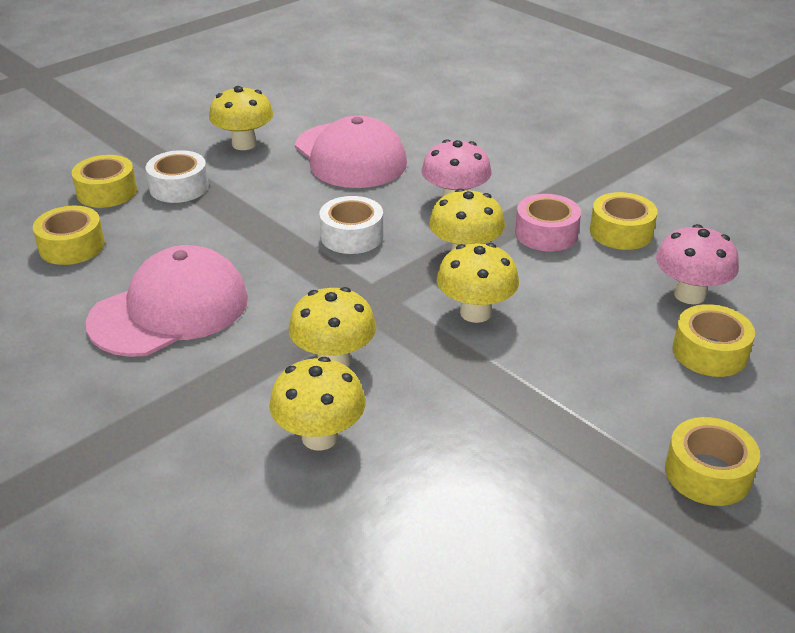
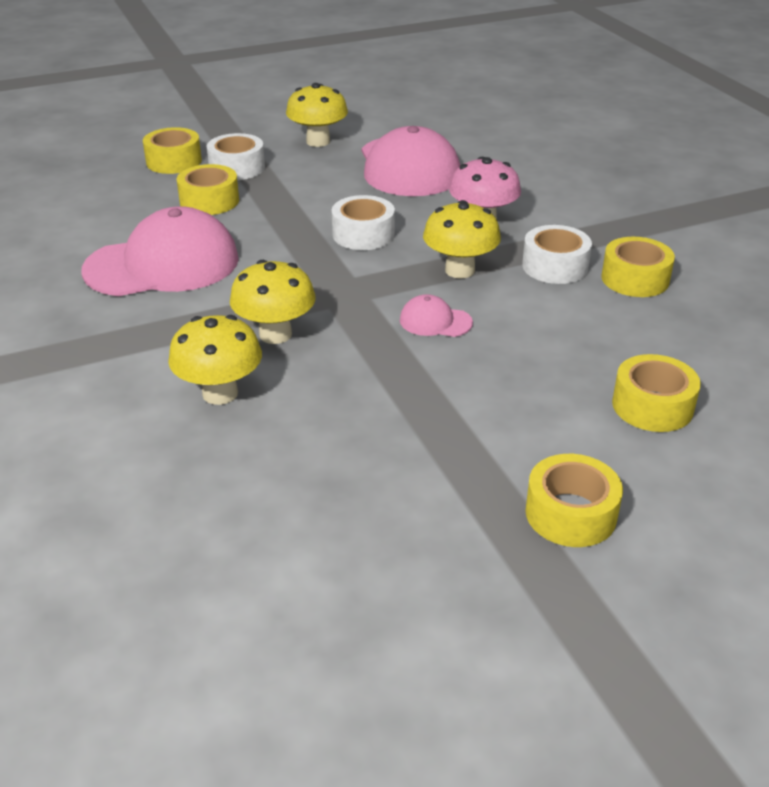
camera: 20 degrees right, 0 degrees up
yellow tape [33,206,105,265] -> yellow tape moved to [177,164,239,215]
yellow mushroom [437,243,519,323] -> pink cap [400,294,473,337]
pink tape [515,194,581,251] -> white tape [522,225,592,284]
pink mushroom [656,224,739,304] -> none

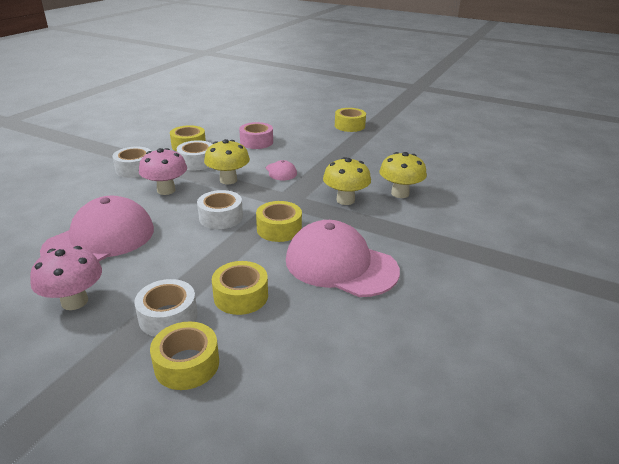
camera: 130 degrees left, 5 degrees down
yellow mushroom [286,83,348,147] -> pink mushroom [30,246,102,310]
yellow tape [612,354,701,432] -> yellow tape moved to [256,201,302,242]
none -> white tape [112,147,151,178]
none -> pink tape [239,122,273,149]

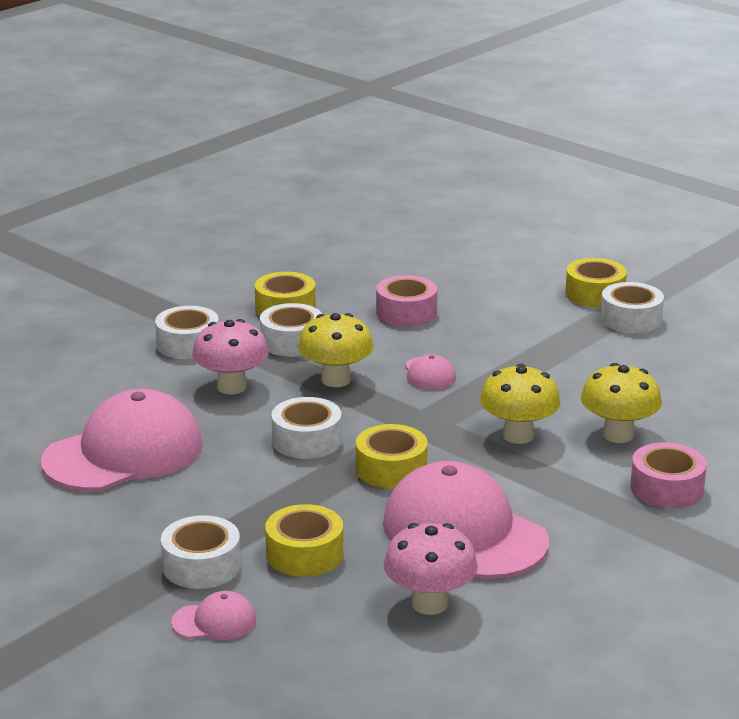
camera: 15 degrees right, 5 degrees down
pink mushroom [30,246,102,310] -> pink mushroom moved to [384,523,478,615]
yellow tape [150,322,219,390] -> pink cap [171,591,256,640]
none -> white tape [600,282,664,334]
none -> pink tape [630,442,707,509]

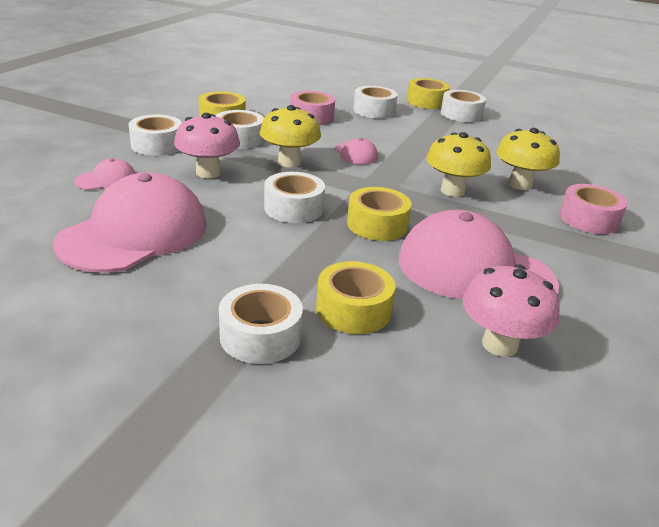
camera: 20 degrees left, 5 degrees up
pink cap [171,591,256,640] -> pink cap moved to [74,158,136,190]
none -> white tape [353,86,398,118]

